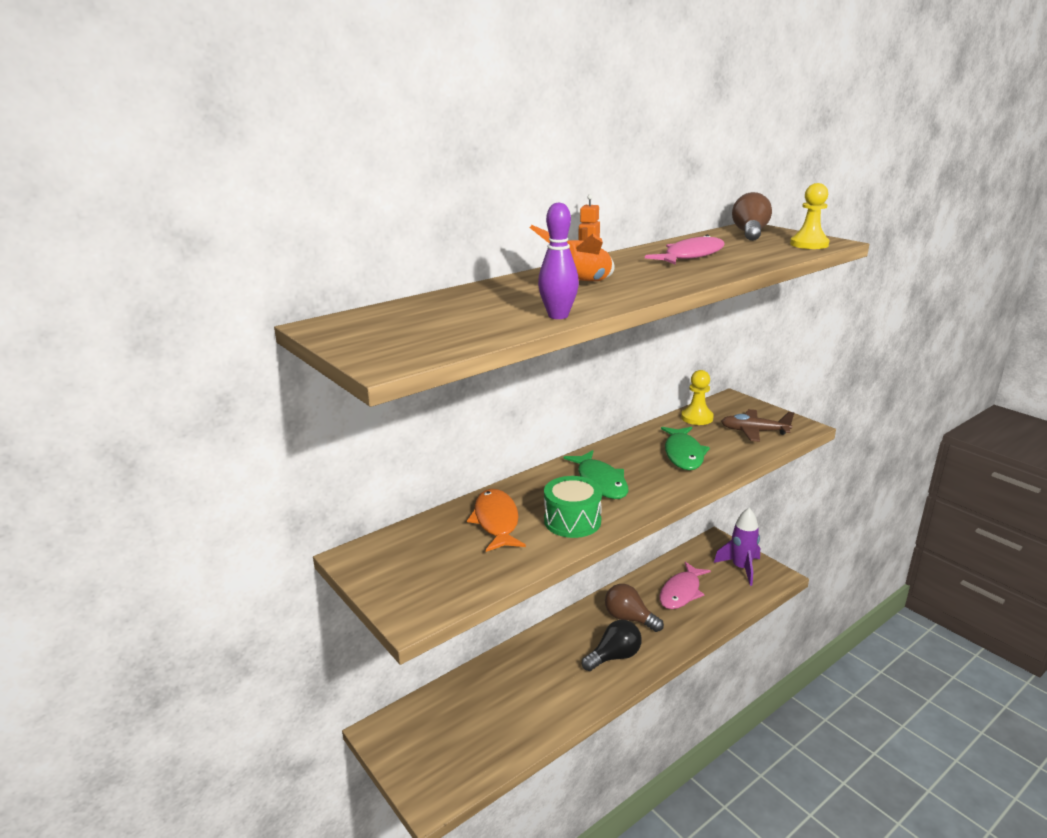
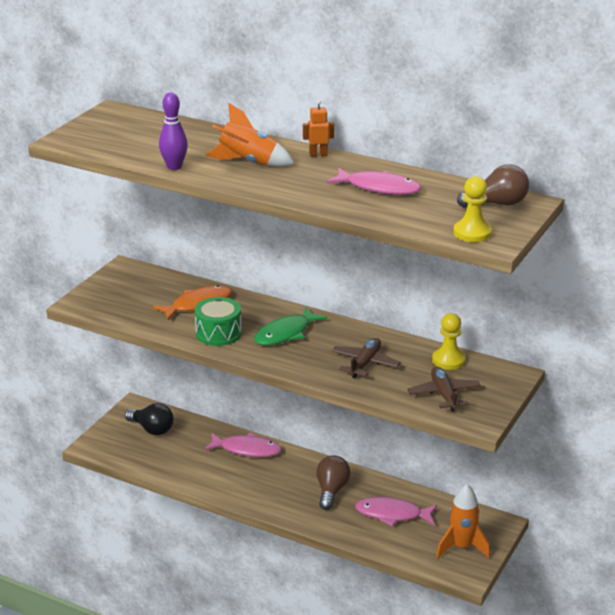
camera: 65 degrees right, 5 degrees up
black light bulb [582,620,642,671] -> black light bulb moved to [125,403,173,435]
green fish [661,427,710,470] -> brown plane [332,338,401,378]
purple rocket [714,508,760,586] -> orange rocket [436,484,491,558]
none -> pink fish [204,433,282,457]

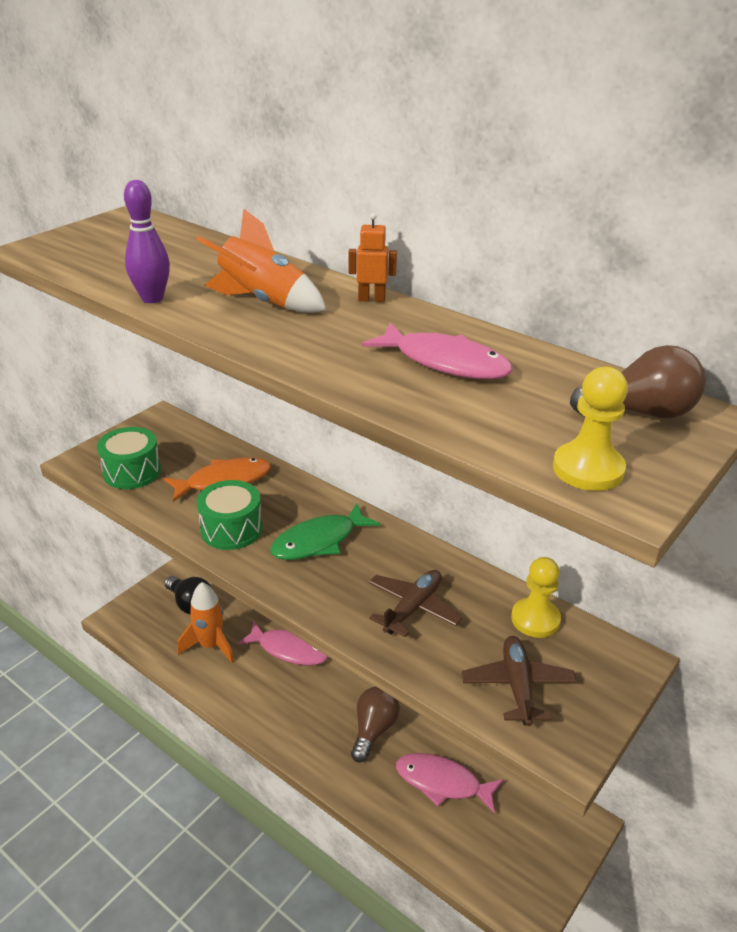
camera: 10 degrees right, 5 degrees up
orange rocket [436,484,491,558] -> orange rocket moved to [177,582,234,663]
none -> green drum [97,427,161,489]

